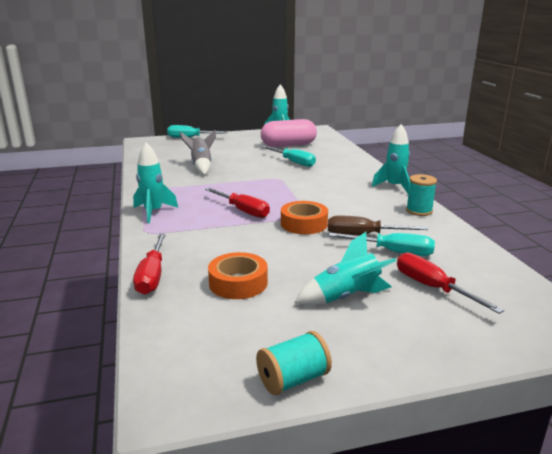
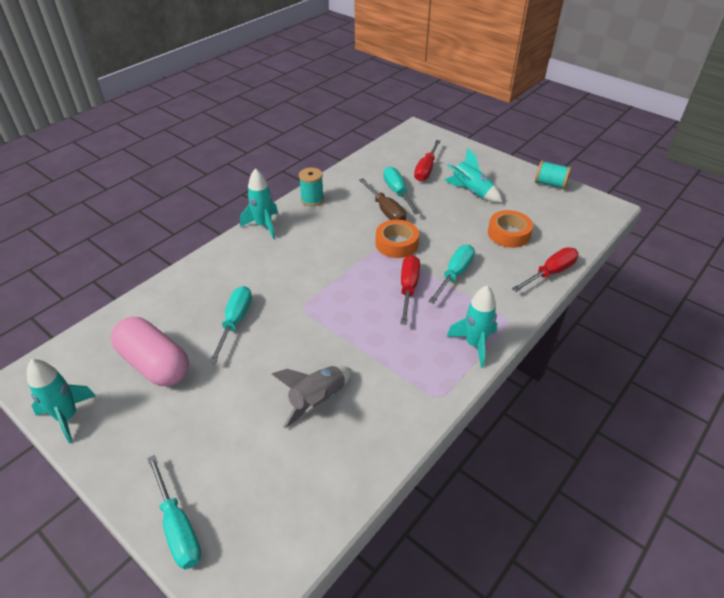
camera: 125 degrees left, 20 degrees up
none -> turquoise screwdriver [428,245,475,304]

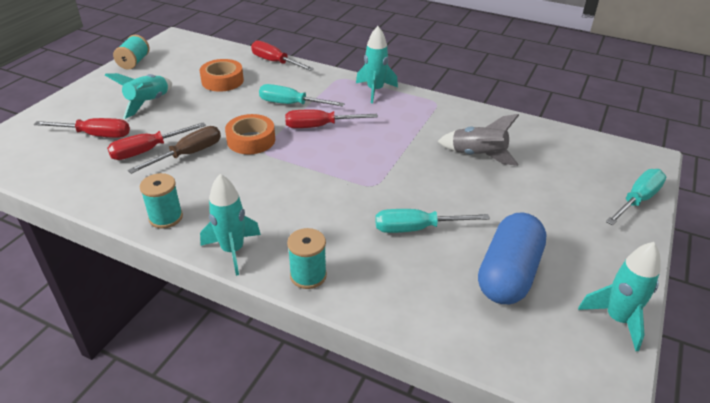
camera: 105 degrees left, 5 degrees down
pink capsule [111,317,189,386] -> blue capsule [478,212,547,304]
turquoise screwdriver [383,166,419,214] -> red screwdriver [107,122,206,160]
none -> turquoise spool [287,228,327,289]

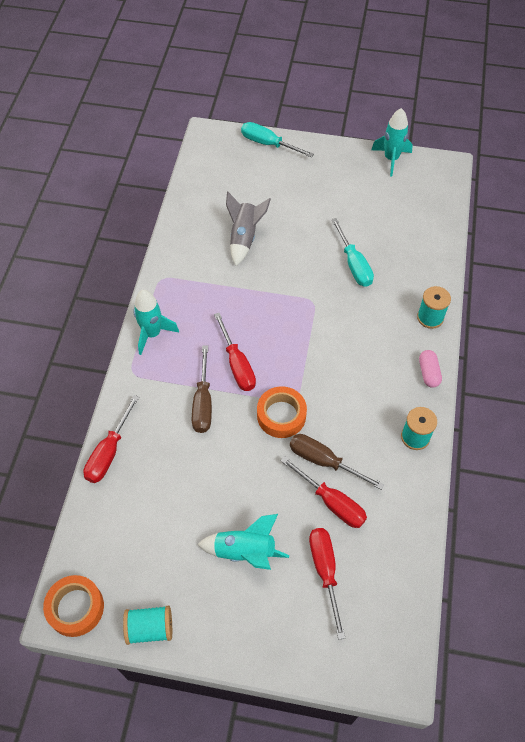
camera: 105 degrees left, 20 degrees up
orange tape [200,59,244,92] -> orange tape moved to [43,575,104,637]
turquoise rocket [200,174,261,276] -> pink capsule [419,350,442,388]
turquoise screwdriver [259,84,345,107] -> brown screwdriver [192,346,212,433]
blue capsule [478,212,547,304] -> none

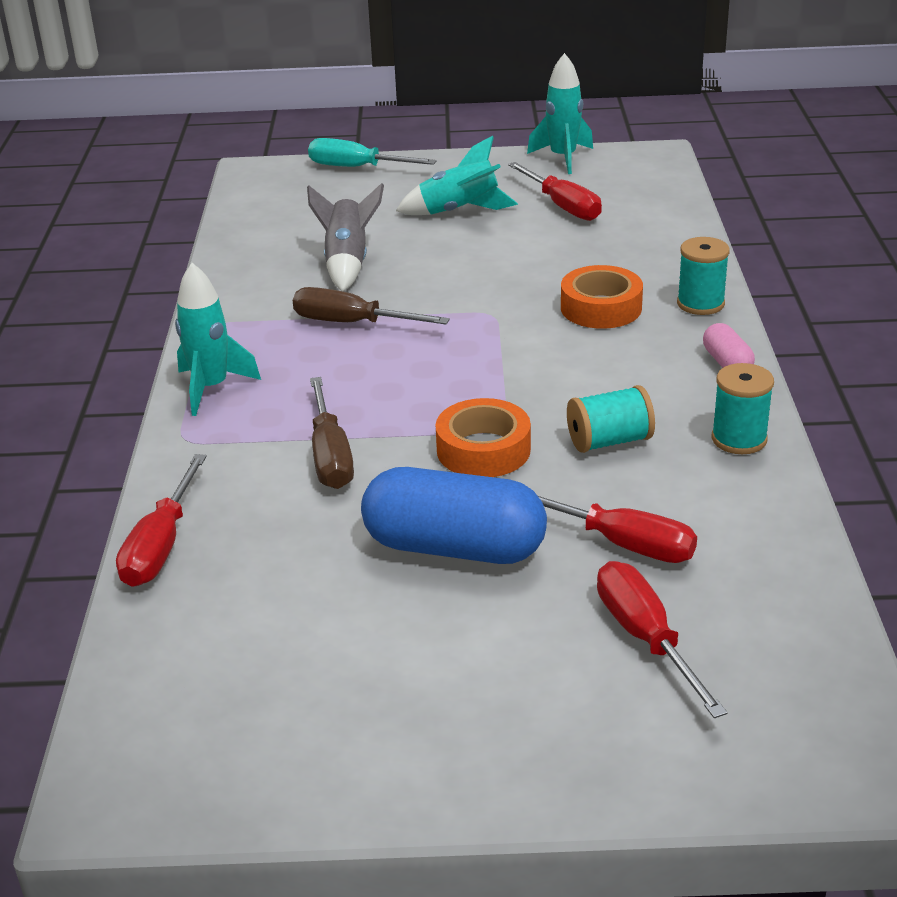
camera: 10 degrees left, 25 degrees down
orange tape [43,575,104,637] -> orange tape moved to [561,265,643,329]
turquoise spool [123,606,172,645] -> turquoise spool moved to [567,385,655,453]
turquoise rocket [197,514,289,570] -> turquoise rocket moved to [396,136,518,215]
red screwdriver [214,313,256,391] -> red screwdriver moved to [508,162,602,221]
brown screwdriver [290,434,384,490] -> brown screwdriver moved to [293,287,450,324]
turquoise screwdriver [331,218,374,287] -> none
none -> blue capsule [361,467,547,564]

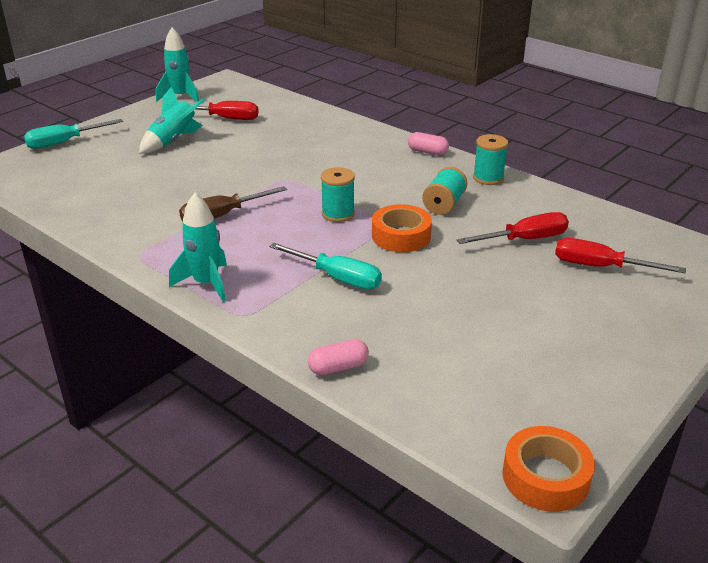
camera: 50 degrees left, 0 degrees up
red screwdriver [116,454,207,587] -> pink capsule [308,339,369,375]
grey rocket [307,183,384,291] -> none
brown screwdriver [310,377,354,489] -> turquoise screwdriver [269,243,382,289]
blue capsule [361,467,547,564] -> none
orange tape [561,265,643,329] -> orange tape moved to [503,426,595,512]
turquoise spool [677,237,730,315] -> turquoise spool moved to [321,167,355,222]

